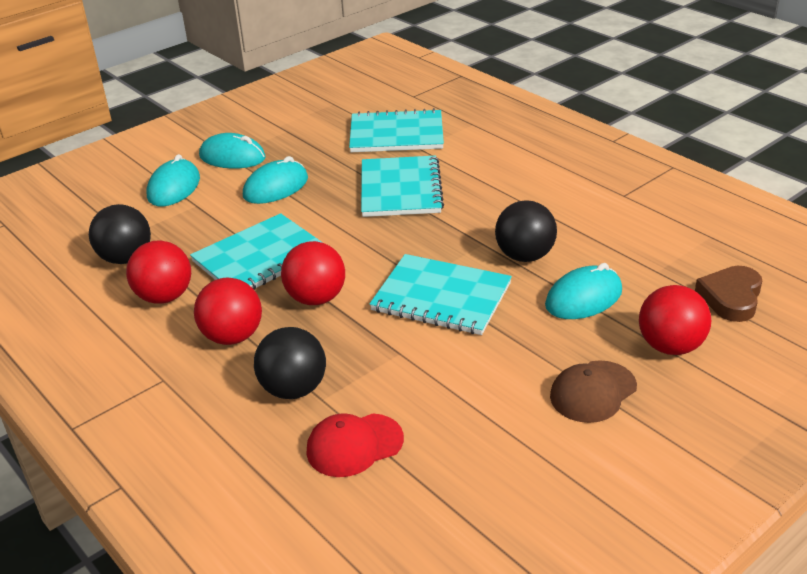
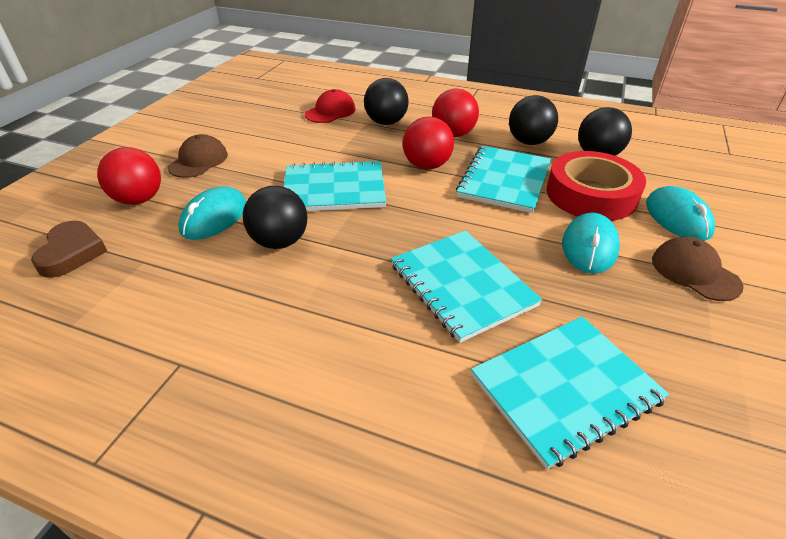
camera: 150 degrees right, 5 degrees up
red ball [126,240,191,304] -> black ball [509,95,558,145]
turquoise mouse [199,133,266,169] -> brown cap [652,237,744,301]
none -> red tape [547,151,646,221]

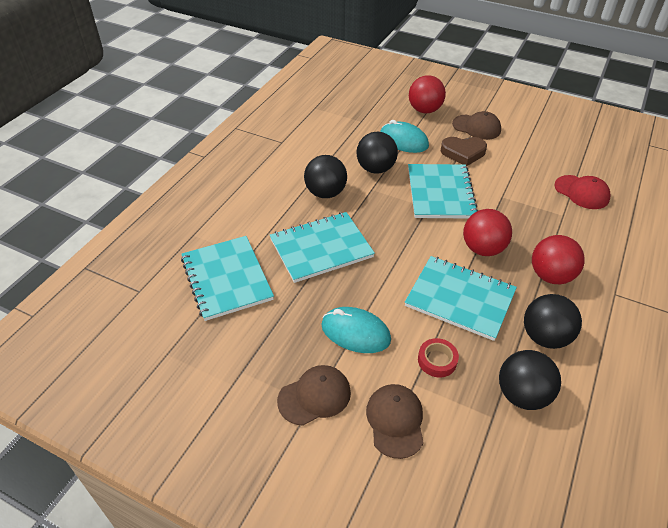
camera: 95 degrees right, 5 degrees up
brown heart [31,221,107,278] -> brown heart moved to [441,137,487,167]
black ball [364,78,408,125] -> black ball moved to [304,155,347,198]
red tape [547,151,646,221] -> red tape [418,338,459,377], size x0.44
turquoise mouse [646,186,715,241] -> brown cap [366,384,424,459]

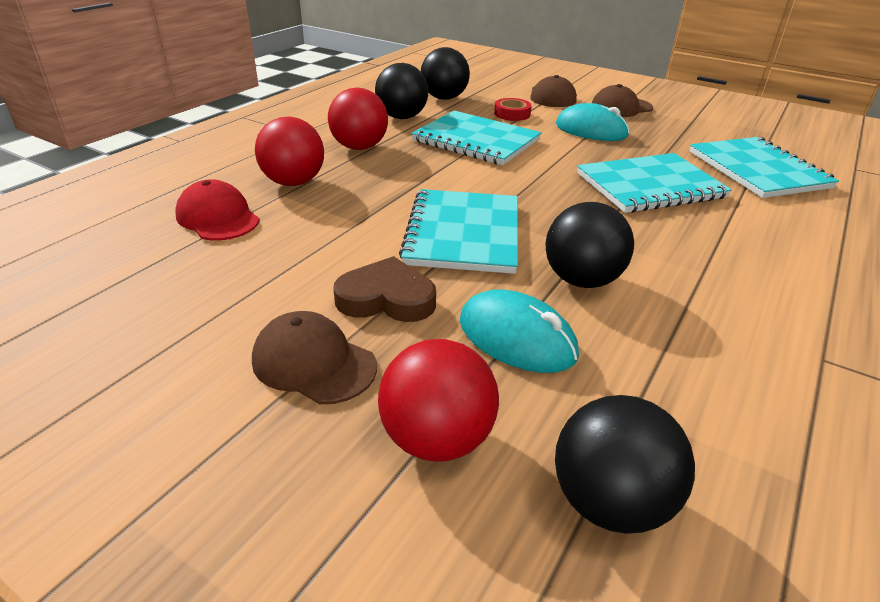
camera: 175 degrees left, 10 degrees down
black ball [304,155,347,198] -> black ball moved to [555,395,695,534]
red ball [463,209,512,256] -> red ball moved to [255,116,324,186]

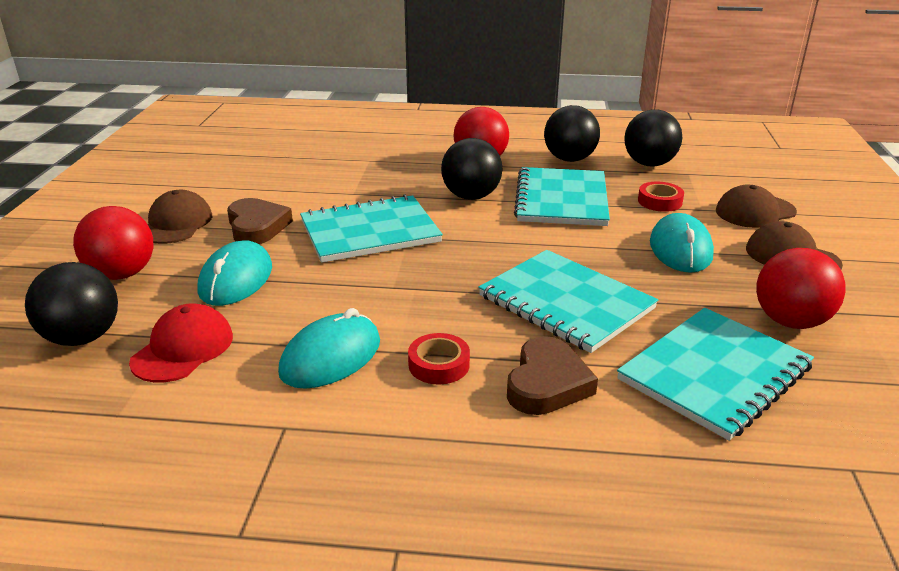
camera: 65 degrees right, 5 degrees down
red cap [175,179,260,240] -> red cap moved to [129,303,233,382]
red ball [255,116,324,186] -> red ball moved to [756,248,845,329]
black ball [546,202,634,288] -> black ball moved to [441,138,502,200]
none -> turquoise mouse [278,308,380,389]
none -> red tape [408,333,470,384]
none -> brown heart [507,336,598,415]

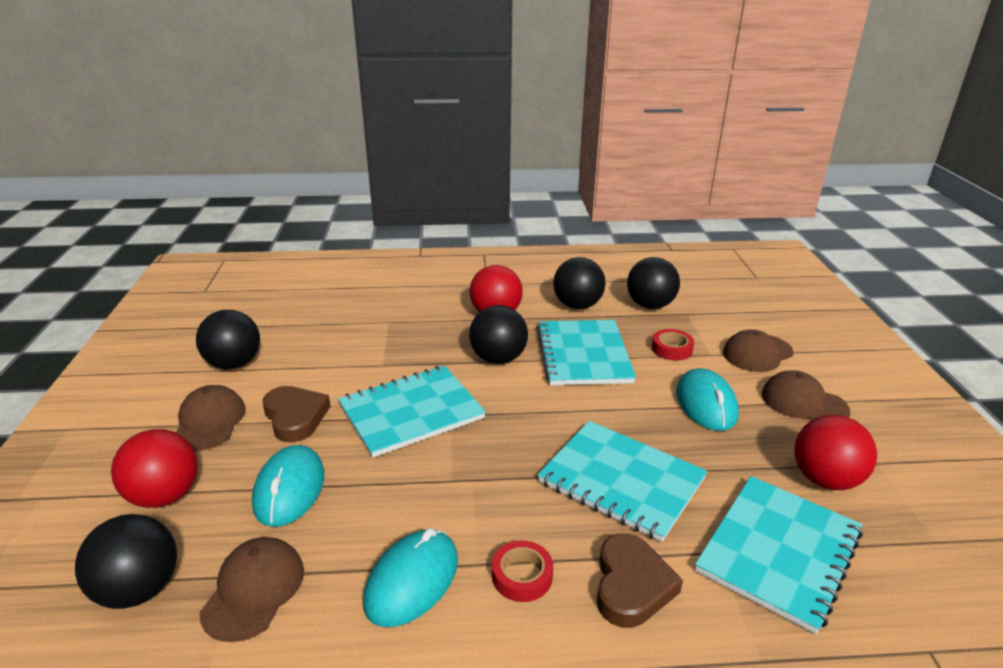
camera: 10 degrees left, 0 degrees up
red cap [129,303,233,382] -> brown cap [200,537,304,642]
none -> black ball [196,310,260,369]

